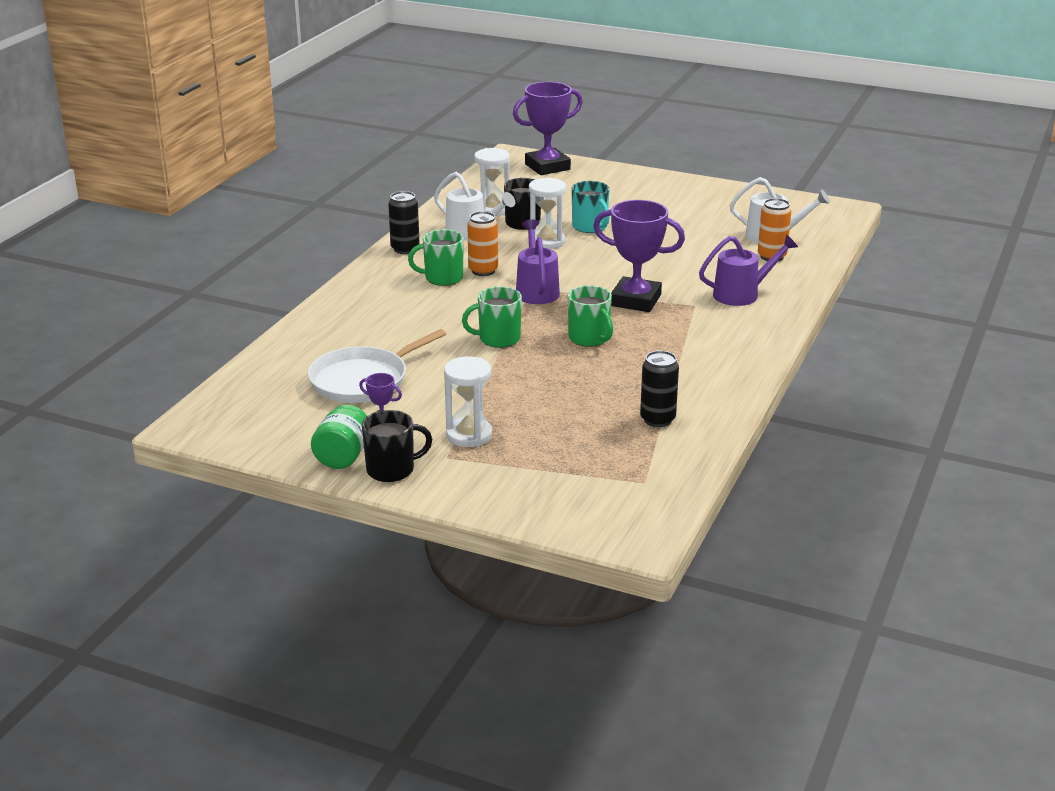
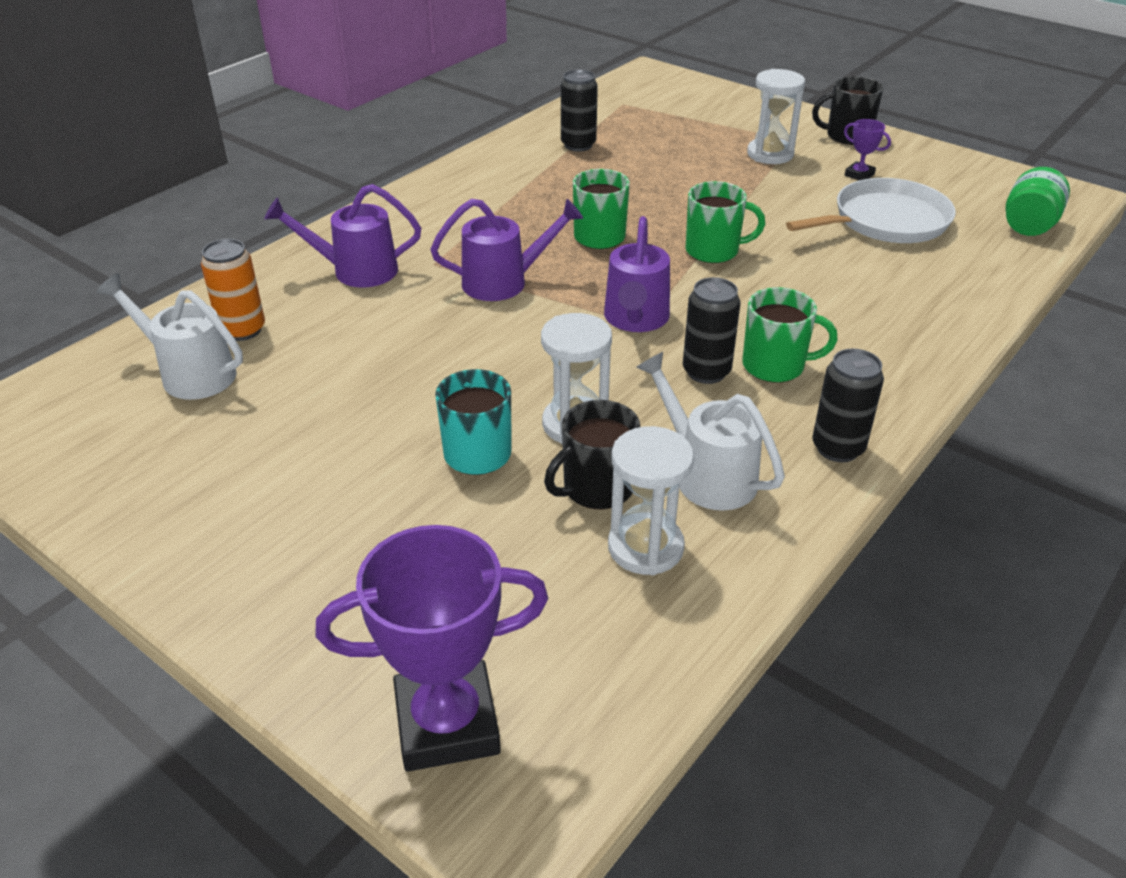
camera: 165 degrees left, 10 degrees up
green jar [311,405,367,469] -> green jar moved to [1006,167,1070,236]
orange can [467,211,498,276] -> black can [683,277,740,384]
purple trophy [593,200,685,312] -> purple watering can [430,199,583,301]

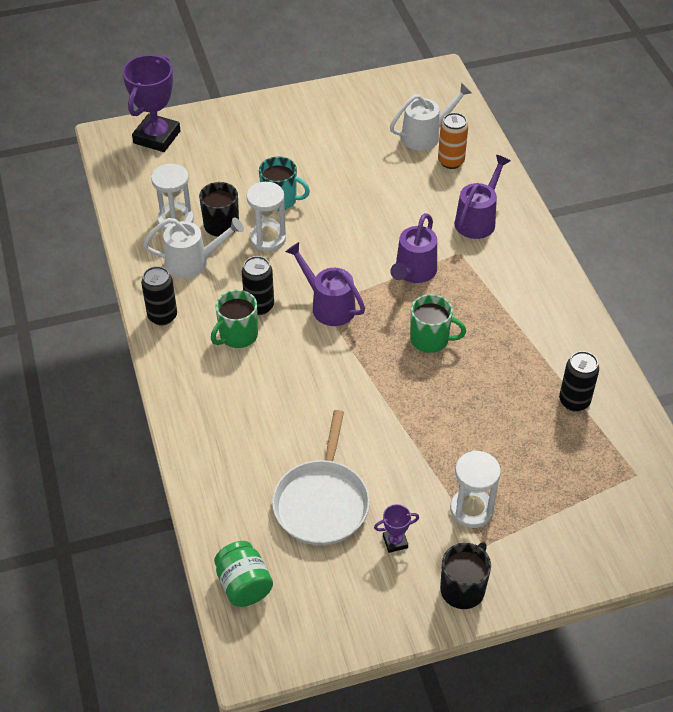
camera: 125 degrees right, 10 degrees up
green mug [686,181,765,263] -> none

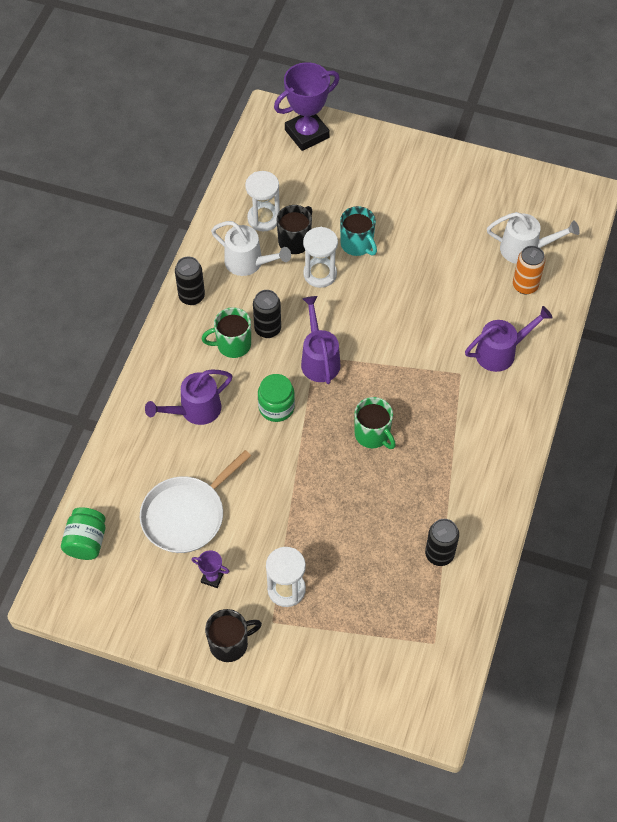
camera: 35 degrees right, 10 degrees up
purple watering can [390,213,437,283] -> purple watering can moved to [145,369,233,425]
none -> green jar [258,374,295,422]

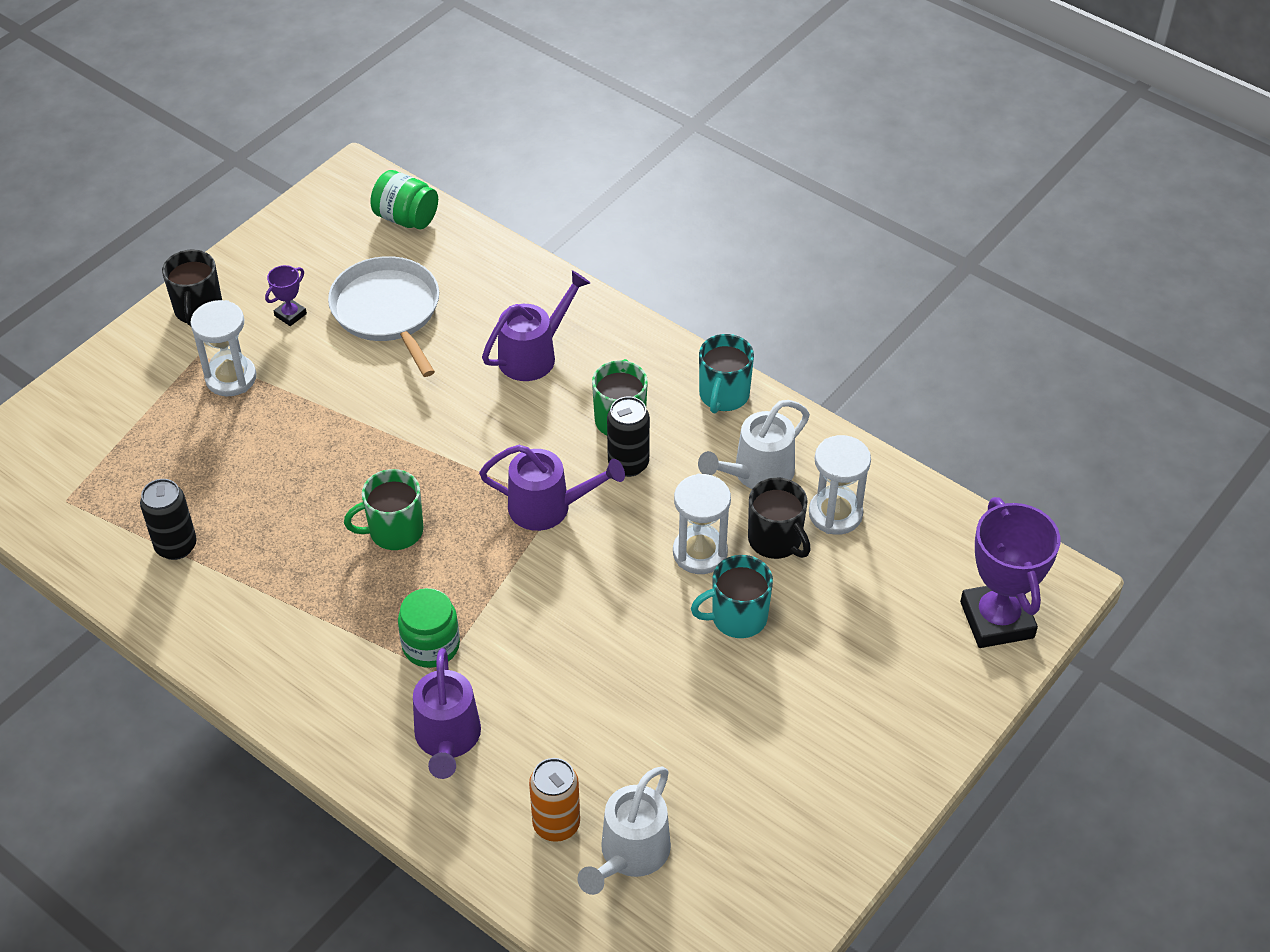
camera: 110 degrees right, 10 degrees down
purple watering can [145,369,233,425] -> purple watering can turned 60 degrees clockwise [482,270,590,381]
black can [175,257,205,305] -> turquoise mug [699,334,754,413]
green jar [258,374,295,422] -> green jar moved to [398,588,460,668]

